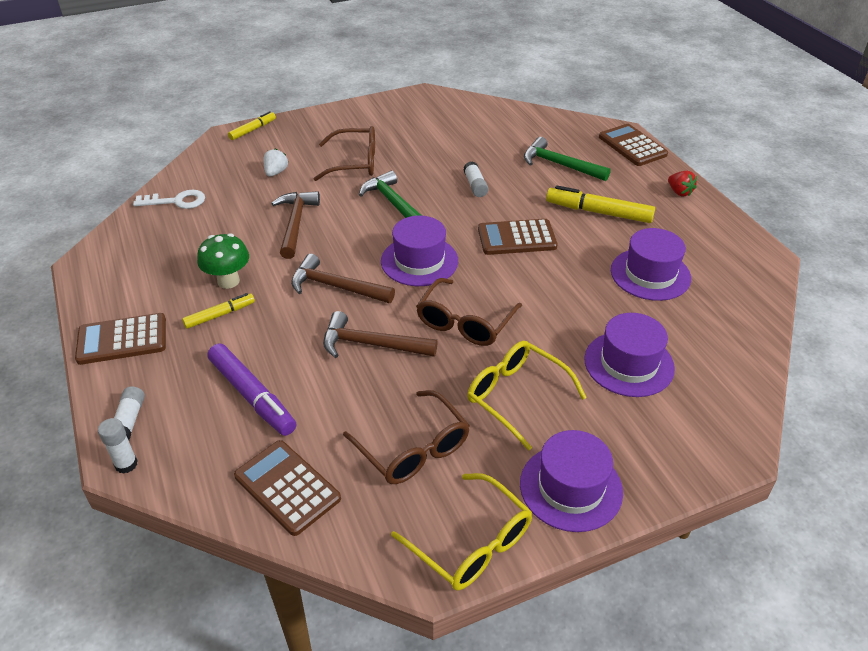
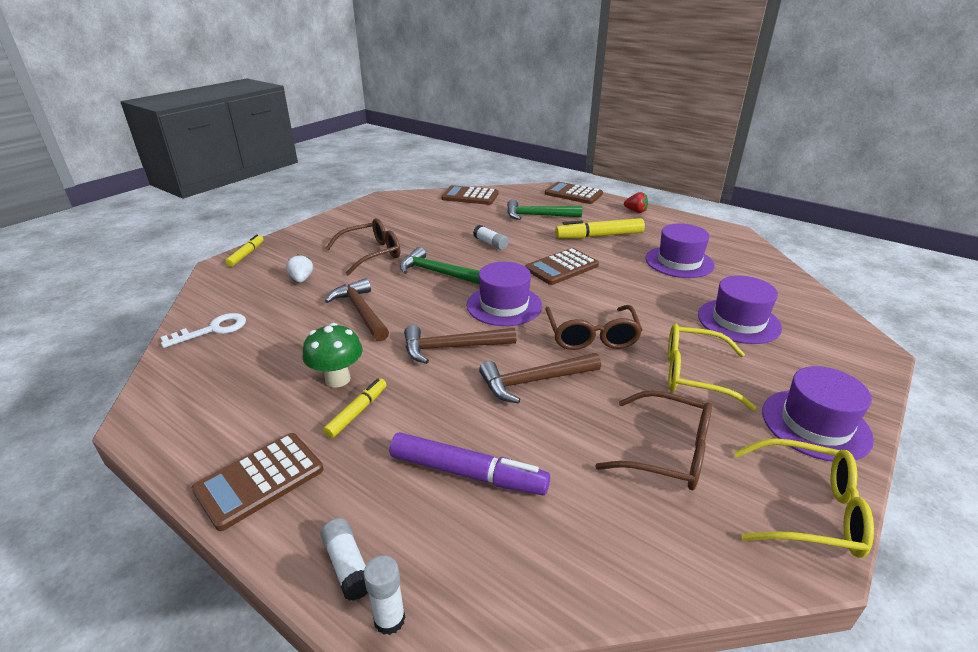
camera: 30 degrees left, 10 degrees down
brown calculator [234,440,341,536] -> brown calculator moved to [441,185,498,205]

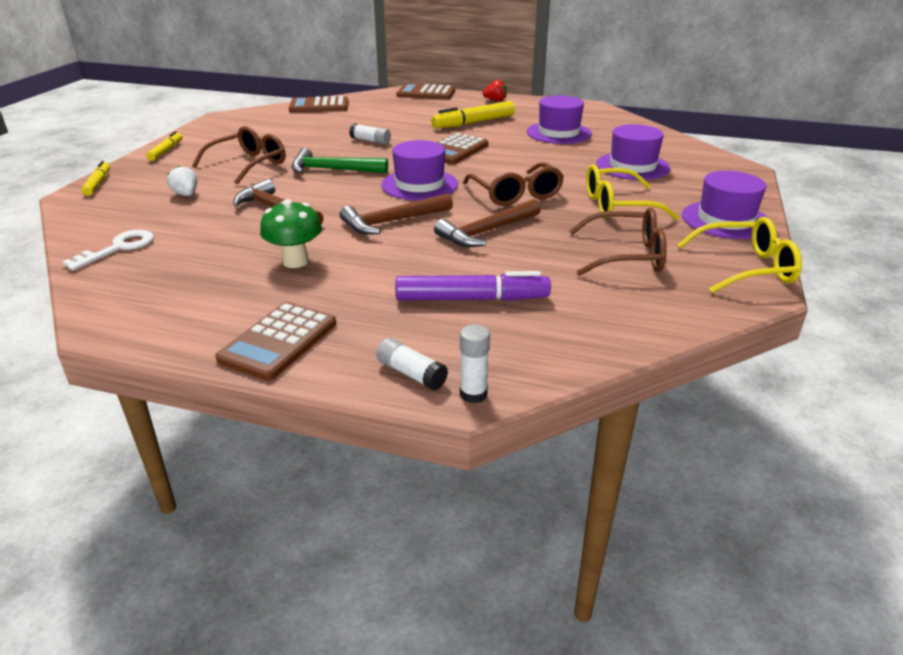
camera: 20 degrees left, 0 degrees up
yellow marker [323,378,387,438] -> yellow marker moved to [146,131,183,161]
green hammer [507,199,582,220] -> none

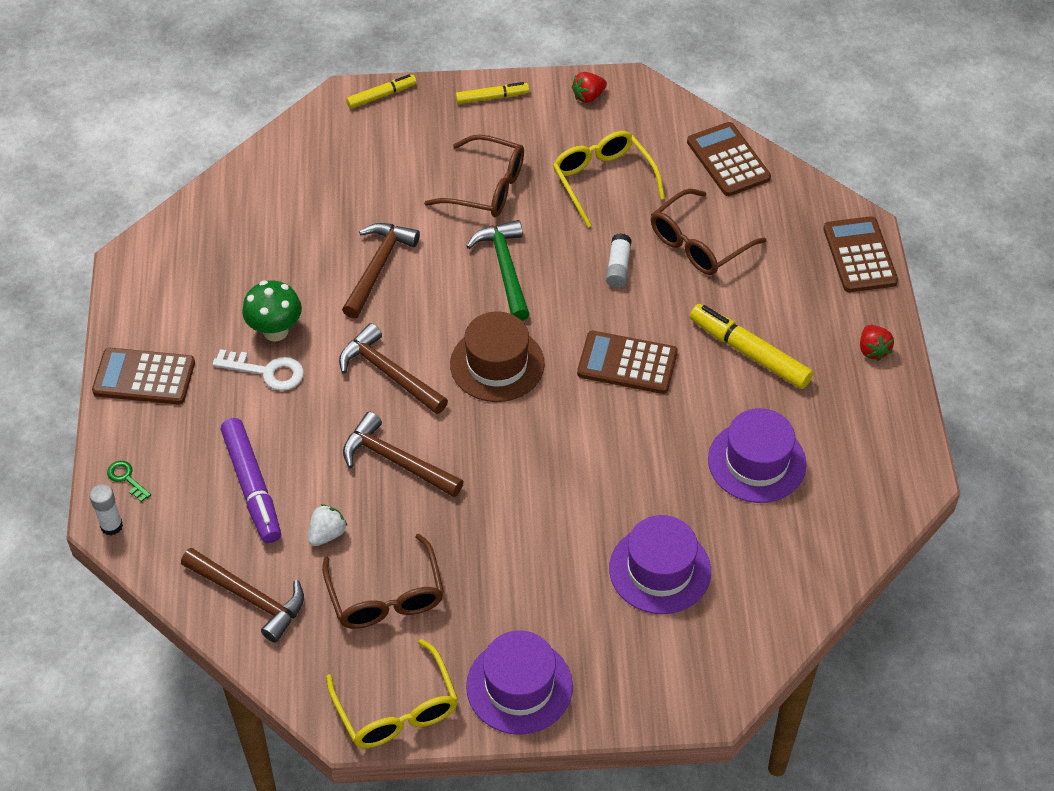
camera: 70 degrees right, 20 degrees up
white key [62,230,154,271] -> white key moved to [212,349,304,391]
white strawberry [167,165,197,196] -> white strawberry moved to [308,504,347,546]
white glue stick [376,338,448,391] -> green key [107,461,151,502]
purple hat [381,140,458,200] -> brown hat [450,311,545,402]
brown glasses [463,162,564,206] -> brown glasses moved to [651,189,766,275]
yellow glasses [586,164,678,220] -> yellow glasses moved to [553,131,665,227]
none -> brown hammer [181,547,304,643]
none -> red strawberry [572,72,607,103]

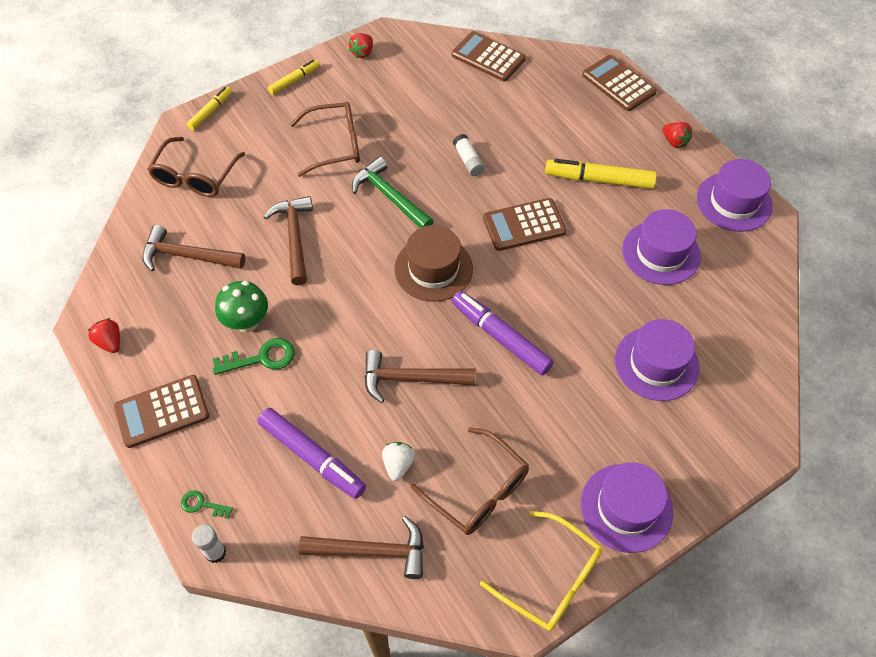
camera: 30 degrees left, 5 degrees up
white key [212,349,304,391] -> green key [213,338,295,375]
brown hammer [339,323,448,414] -> brown hammer moved to [142,225,245,271]
yellow glasses [553,131,665,227] -> none
brown glasses [651,189,766,275] -> brown glasses moved to [147,137,245,197]
none -> red strawberry [88,318,120,353]
none -> purple marker [452,291,554,375]
none -> purple hat [697,159,773,232]

